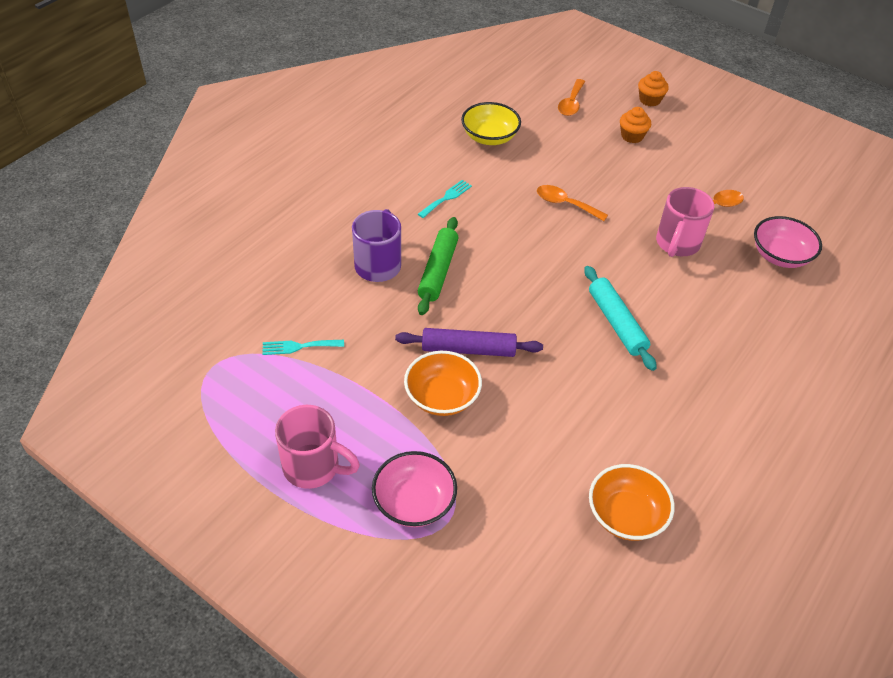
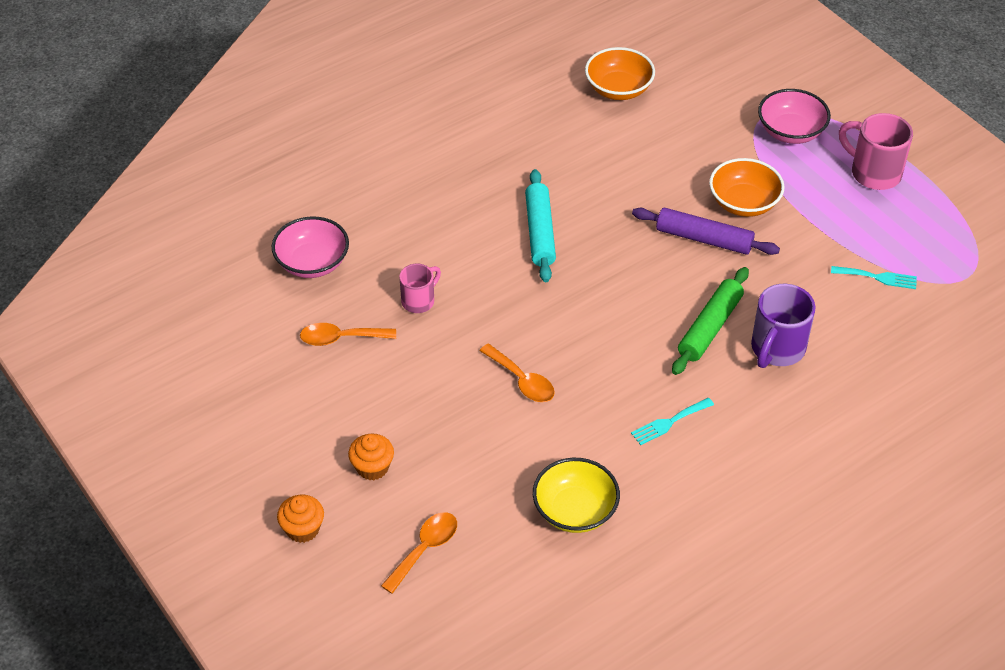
camera: 160 degrees left, 0 degrees up
pink mug [656,187,714,257] -> pink mug [399,264,441,313], size x0.62

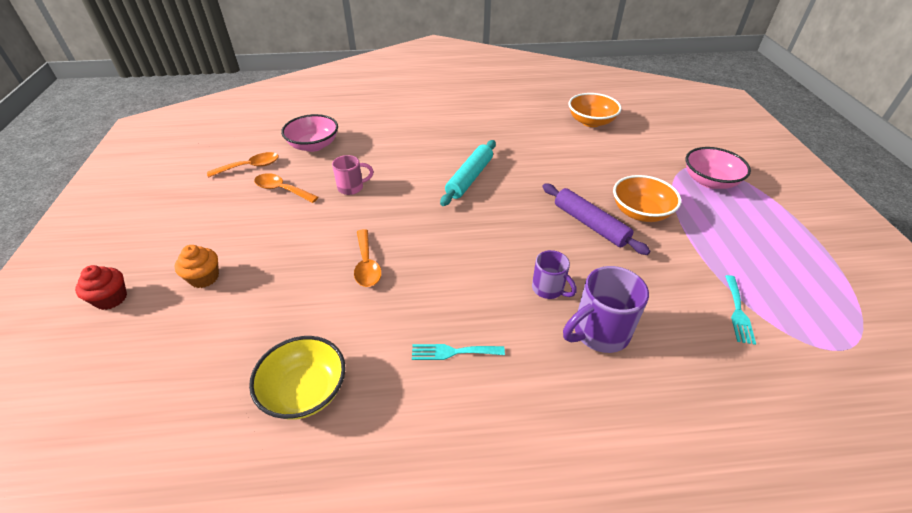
camera: 30 degrees right, 5 degrees down
orange cupcake [277,495,324,543] -> red cupcake [75,265,127,310]
orange spoon [381,512,457,594] -> orange spoon moved to [207,152,279,178]
green rolling pin [672,267,749,375] -> purple mug [532,250,577,299]
turquoise fork [831,266,917,289] -> turquoise fork turned 60 degrees clockwise [725,275,756,345]
pink mug [839,113,913,190] -> none

